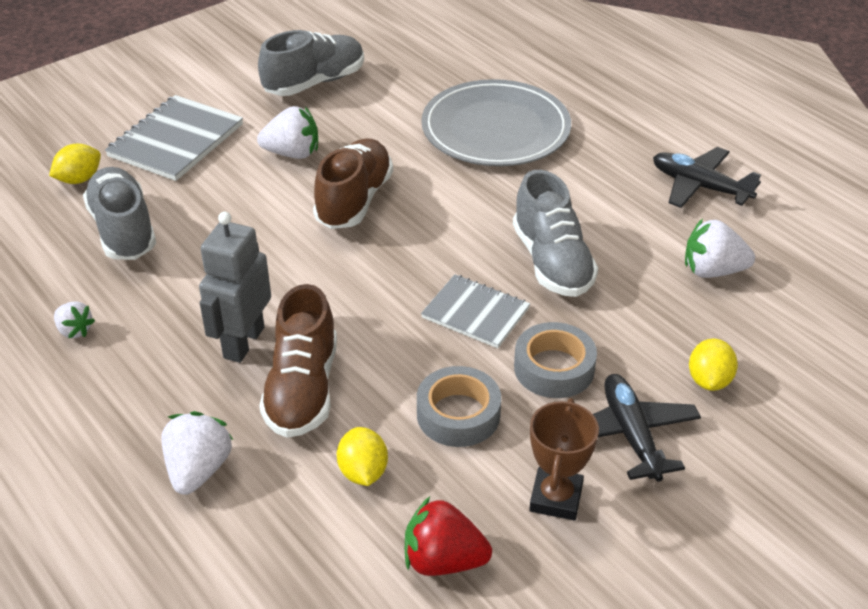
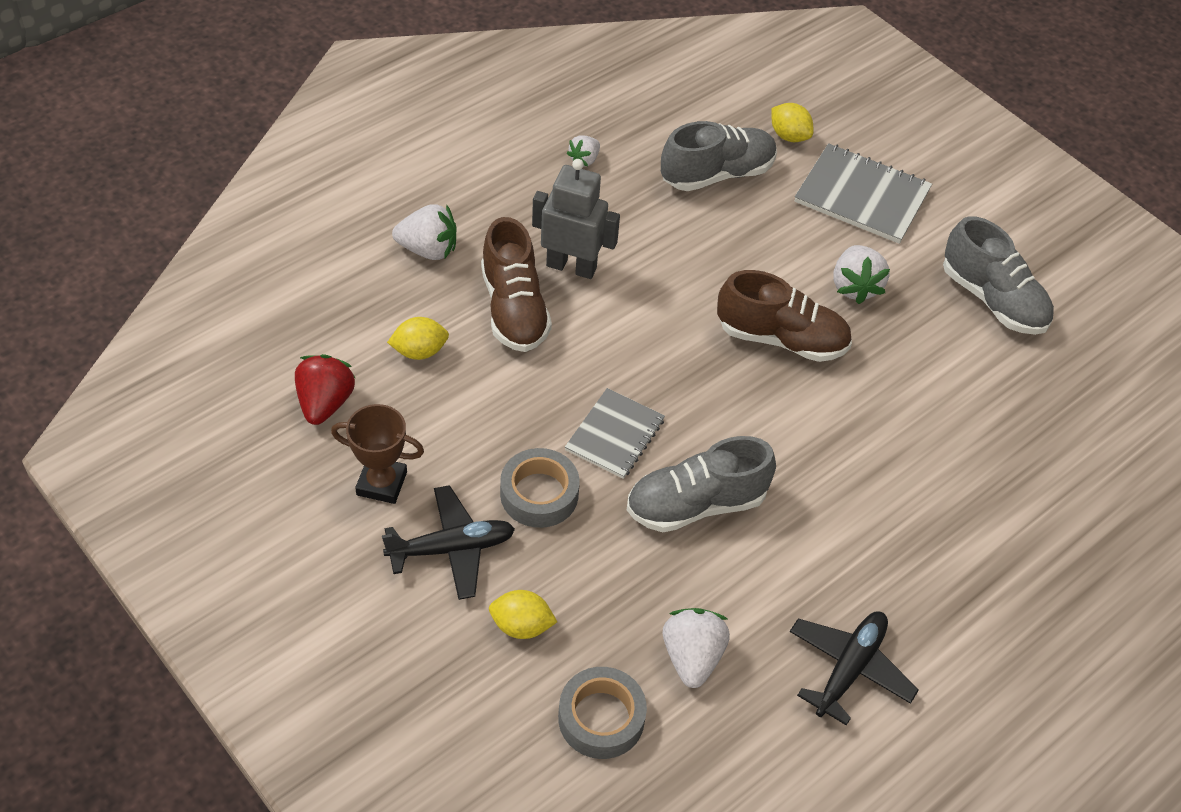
camera: 85 degrees right, 10 degrees up
brown shoe [259,284,337,438] -> brown shoe turned 105 degrees counterclockwise [481,217,552,352]
grey tape [417,366,501,447] -> grey tape moved to [558,667,647,759]
grey plate [421,79,571,166] -> none

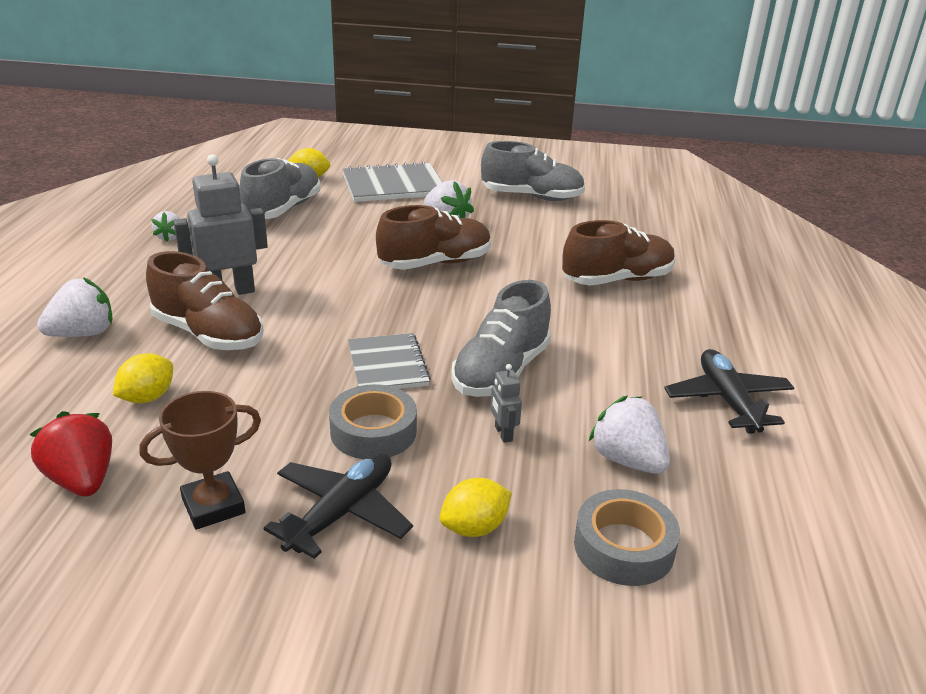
camera: 40 degrees left, 20 degrees down
none -> grey robot [490,364,522,443]
none -> brown shoe [562,220,675,286]

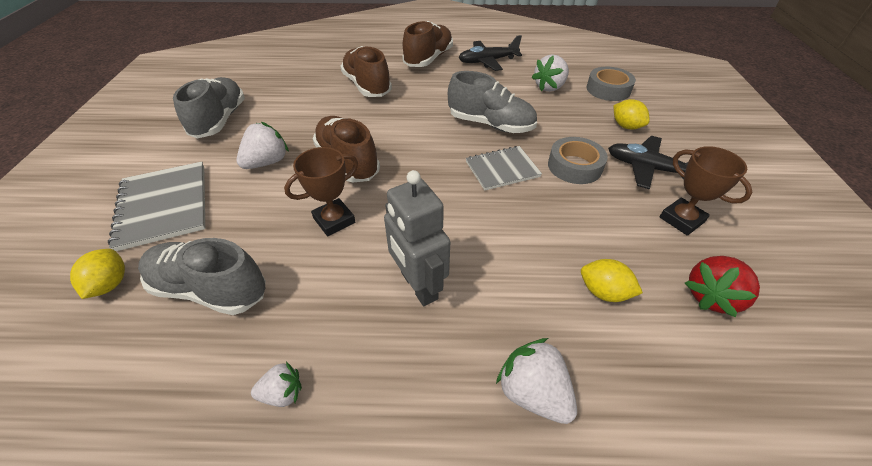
camera: 95 degrees left, 15 degrees up
brown shoe [146,251,264,350] -> brown shoe moved to [402,21,453,67]
grey robot [490,364,522,443] -> none
none -> brown trophy [284,147,358,236]

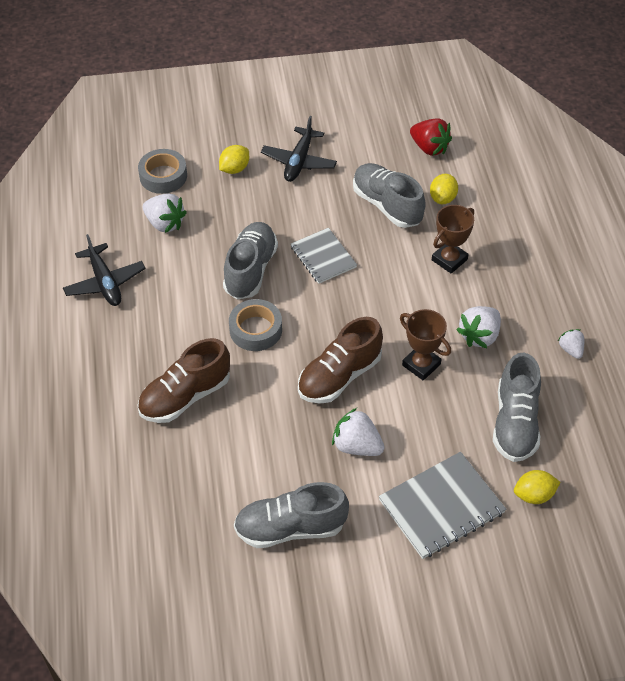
camera: 100 degrees left, 5 degrees up
grey robot [384,170,450,306] -> none
brown shoe [402,21,453,67] -> none
white strawberry [496,338,577,424] -> white strawberry moved to [456,306,501,348]
grey tape [548,137,608,184] -> grey tape moved to [229,299,282,351]
brown trophy [660,146,753,236] -> brown trophy moved to [432,205,474,274]
none -> grey shoe [353,163,426,228]

